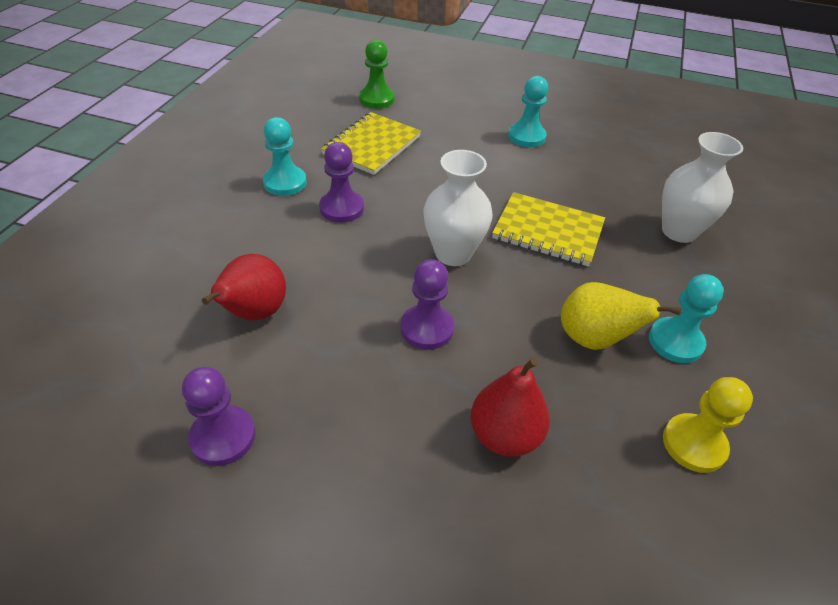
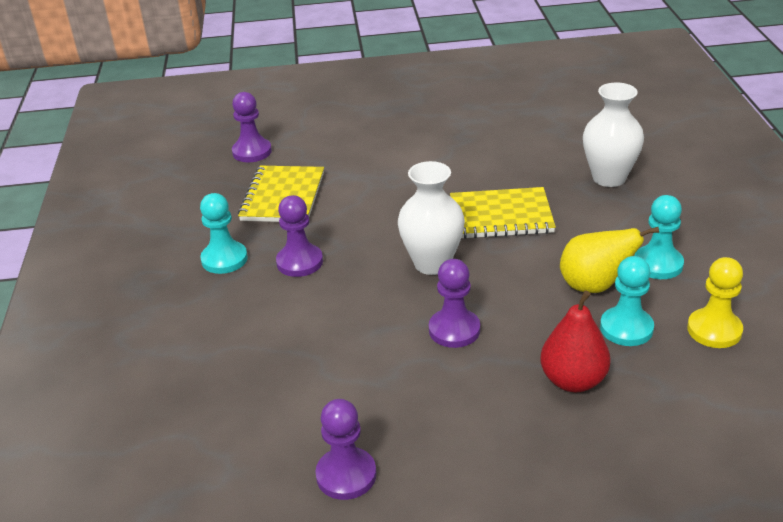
camera: 20 degrees left, 10 degrees down
red pear [202,254,286,321] -> none
green pawn [359,40,395,109] -> purple pawn [232,92,272,162]
turquoise pawn [508,76,548,147] -> turquoise pawn moved to [600,256,654,346]

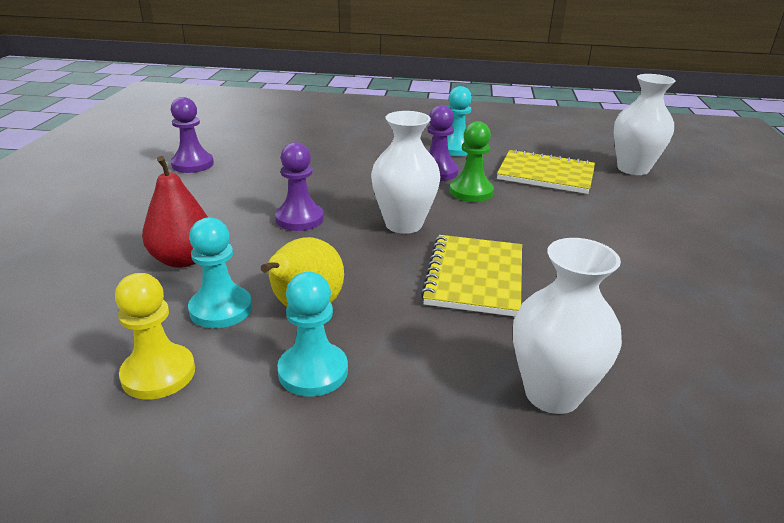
camera: 100 degrees right, 5 degrees down
purple pawn [232,92,272,162] -> white vase [614,74,676,175]
none -> green pawn [450,121,494,202]

